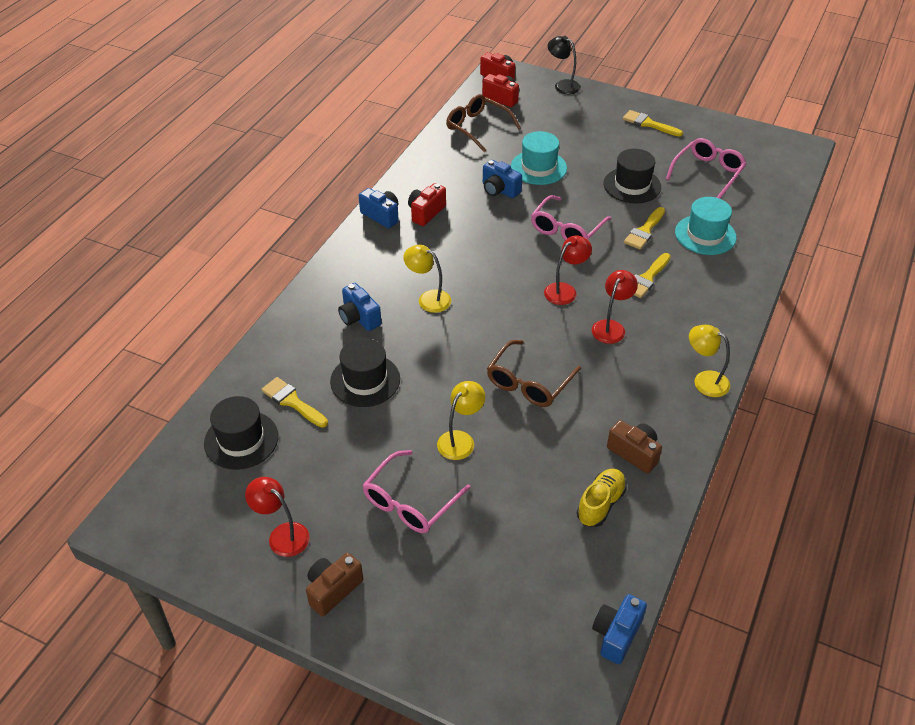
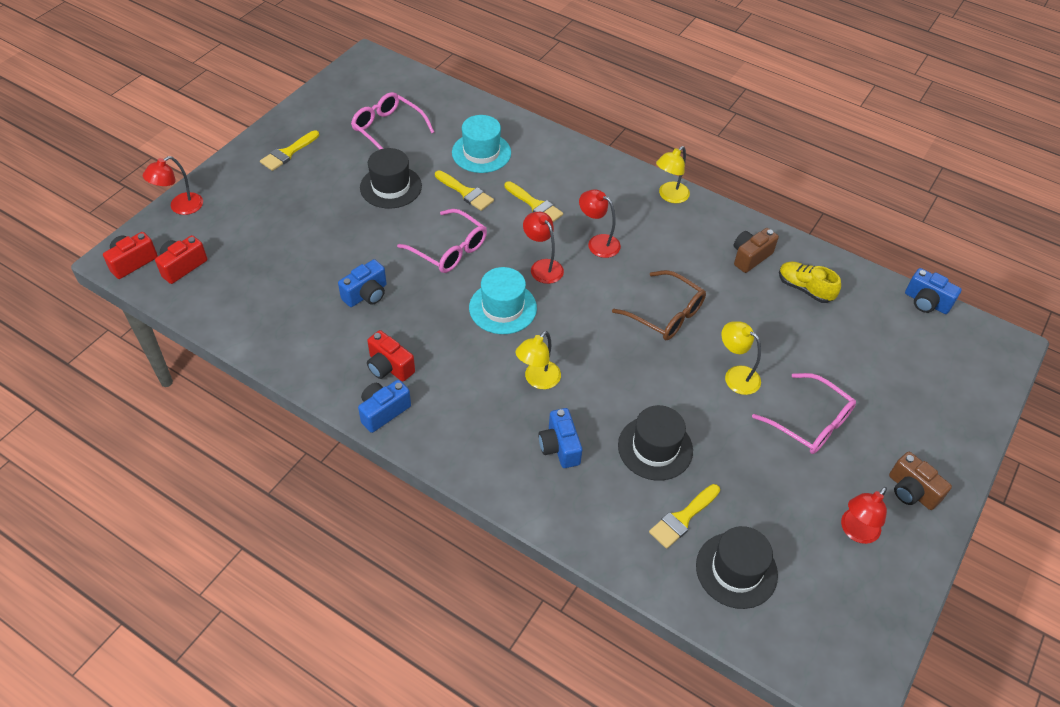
camera: 85 degrees left, 5 degrees up
blue camera [338,283,381,331] -> blue camera turned 105 degrees clockwise [538,408,582,468]
brown glasses [446,94,521,152] -> none
turquoise hat [511,131,567,185] -> turquoise hat moved to [469,267,537,334]
black lamp [548,36,581,94] -> red lamp [143,156,203,215]

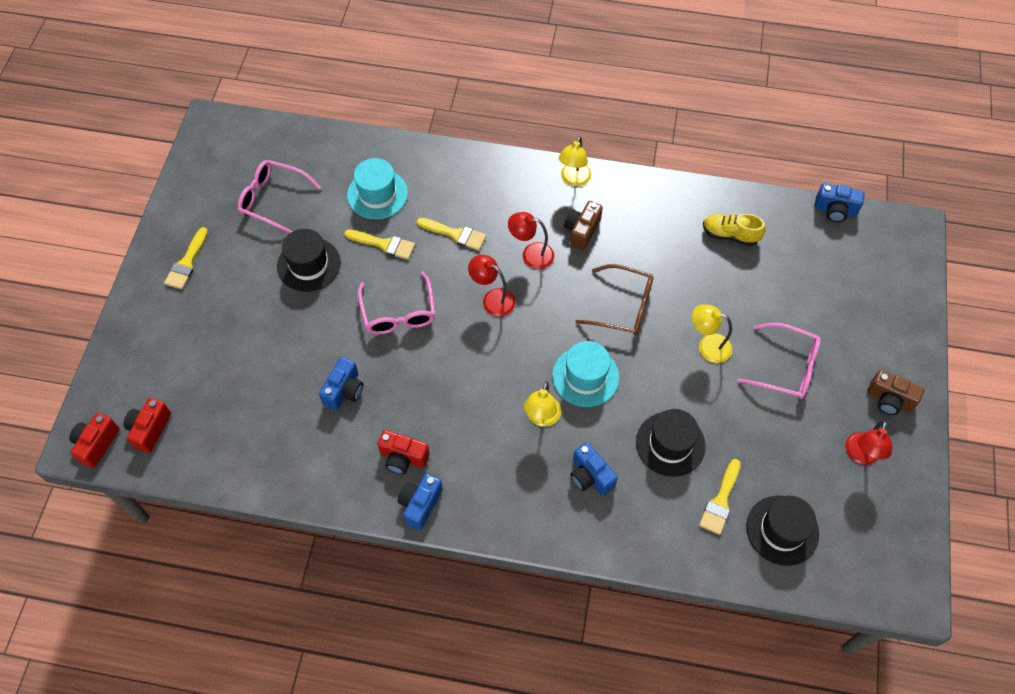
camera: 20 degrees left, 10 degrees up
red lamp [143,156,203,215] -> none
pink glasses [397,209,487,273] -> pink glasses turned 60 degrees clockwise [358,271,436,335]
turquoise hat [469,267,537,334] -> turquoise hat moved to [552,341,619,407]
brown camera [734,228,779,273] -> brown camera moved to [564,201,603,250]

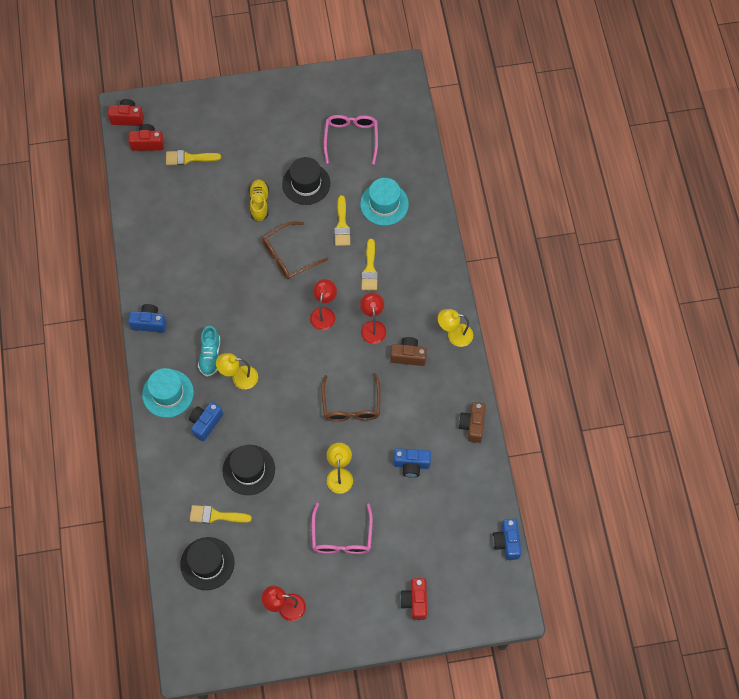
camera: 70 degrees right, 5 degrees up
yellow brush [164,227,208,289] -> yellow brush moved to [166,150,221,165]
blue camera [319,357,364,410] -> blue camera moved to [394,448,431,478]
pink glasses [358,271,436,335] -> brown glasses [262,222,328,280]
red camera [377,430,430,474] -> red camera moved to [400,578,427,620]
turquoise hat [552,341,619,407] -> turquoise hat moved to [142,368,194,418]
yellow shoe [703,214,765,246] -> yellow shoe moved to [249,179,269,221]
brown camera [867,370,925,415] -> brown camera moved to [459,402,486,443]
none -> turquoise shoe [198,326,220,377]

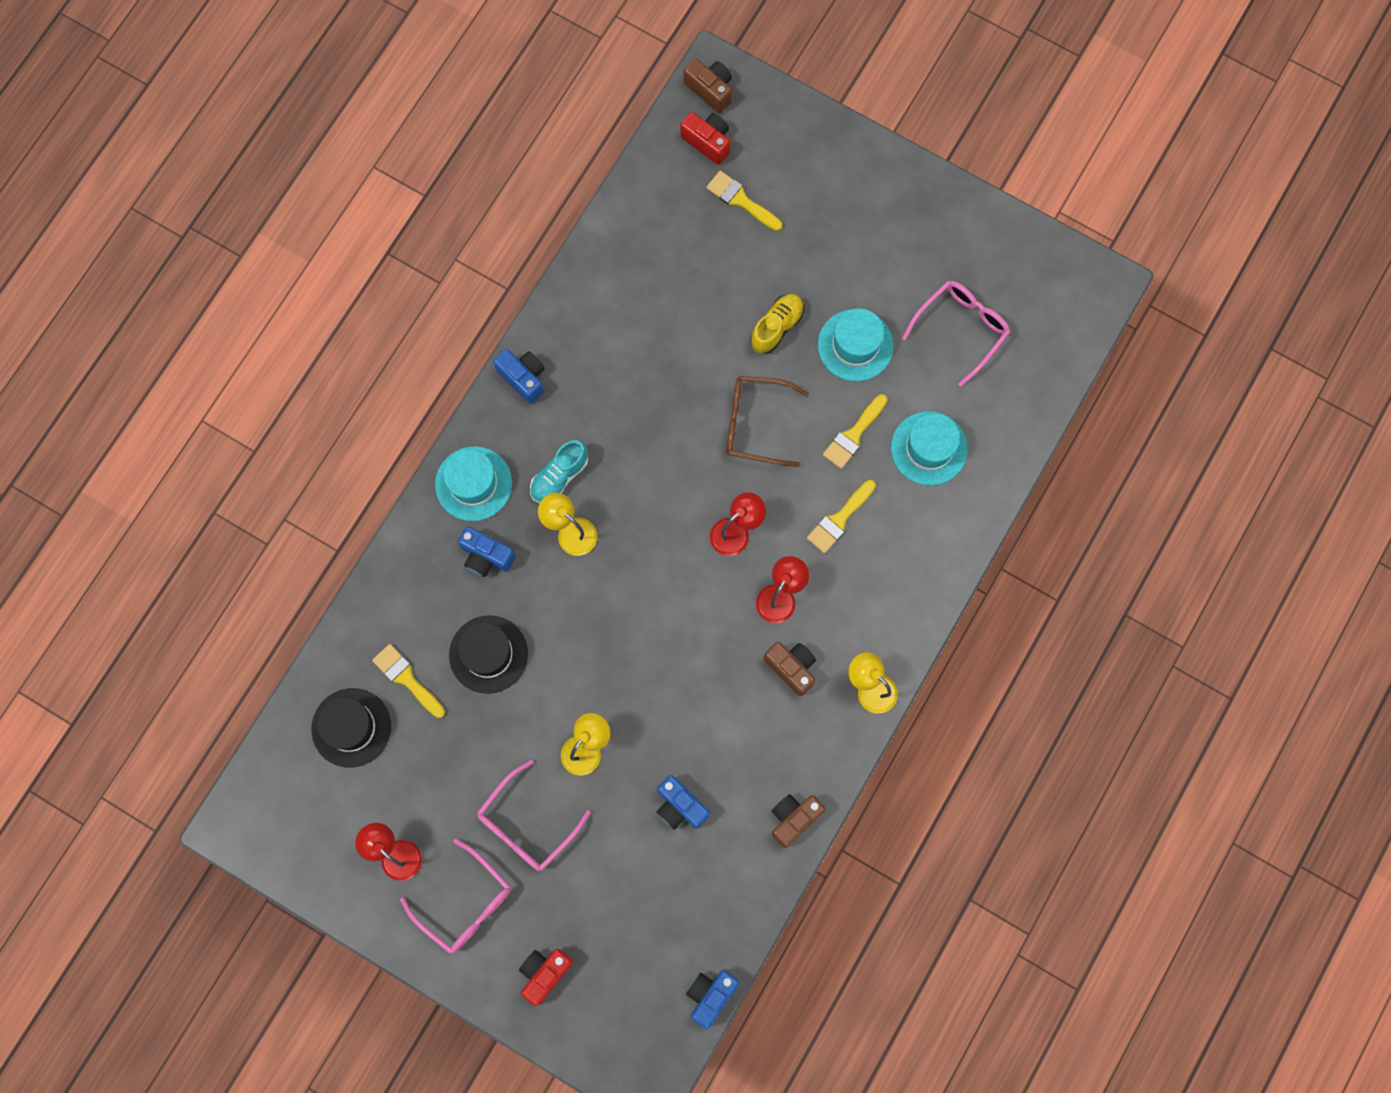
camera: 40 degrees right, 10 degrees up
red camera [108,99,144,126] -> brown camera [684,59,732,113]
blue camera [189,402,223,442] -> blue camera turned 135 degrees counterclockwise [458,526,516,577]
black hat [282,157,330,205] -> turquoise hat [818,308,894,382]
brown glasses [321,373,380,422] -> none
none -> pink glasses [400,839,511,954]

